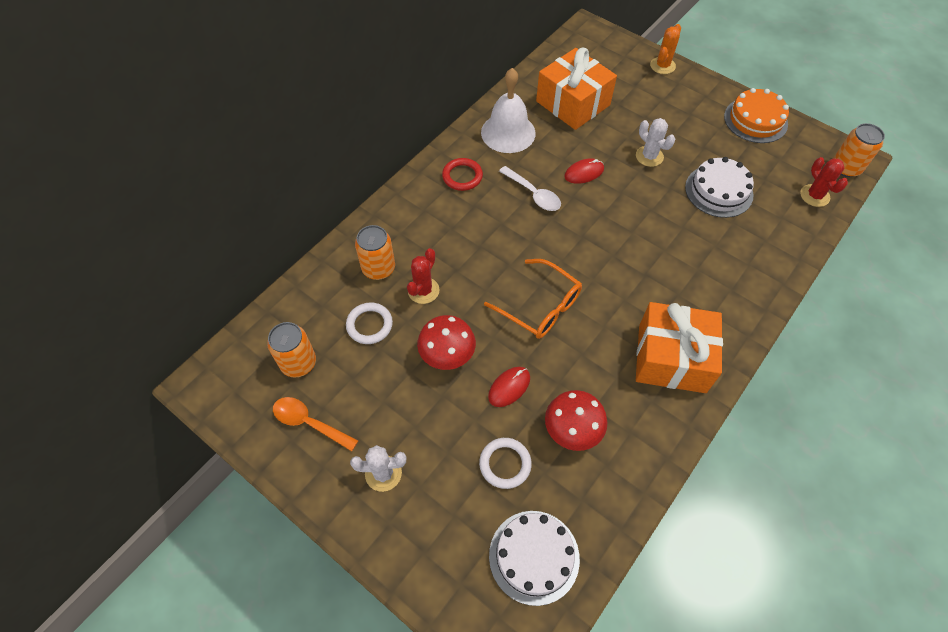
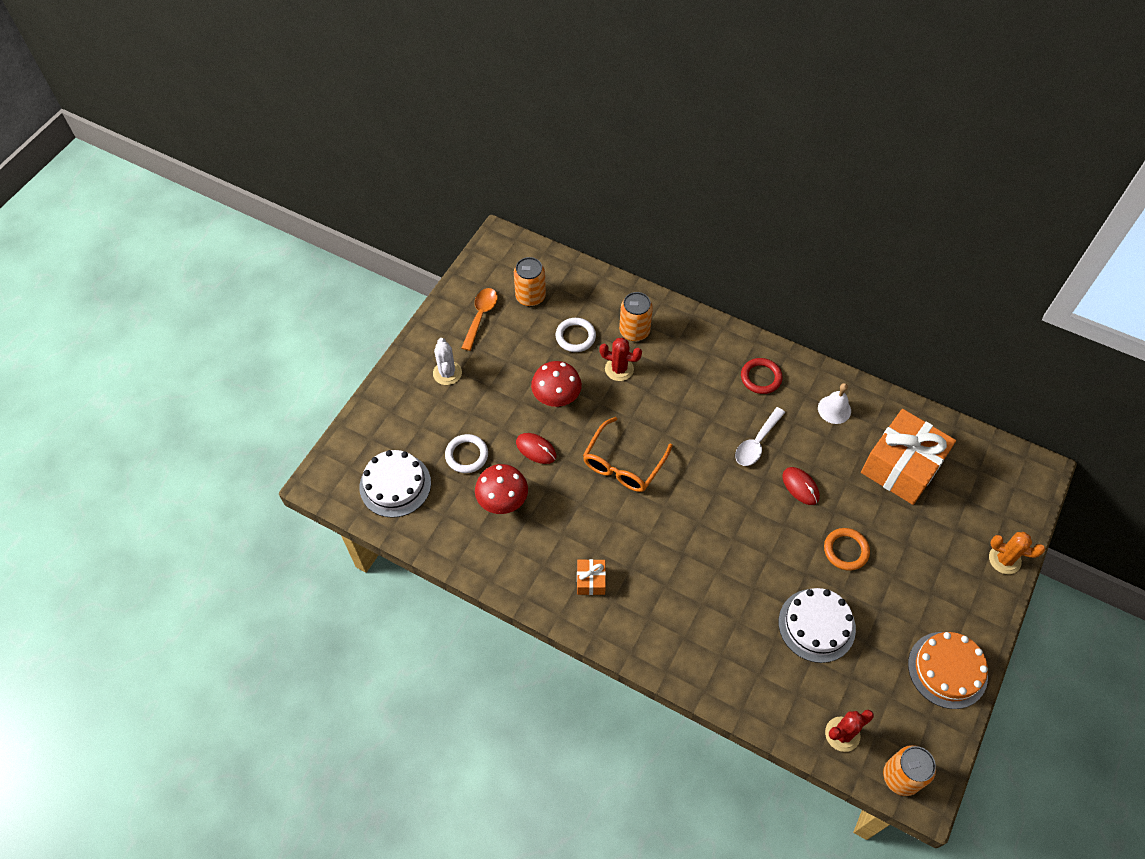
camera: 80 degrees right, 0 degrees up
white bell [481,68,536,153] -> white bell [818,383,851,424], size x0.56
white cactus [636,118,675,167] -> orange ring [824,528,870,571]
orange gift [636,302,723,393] -> orange gift [577,559,606,595], size x0.44

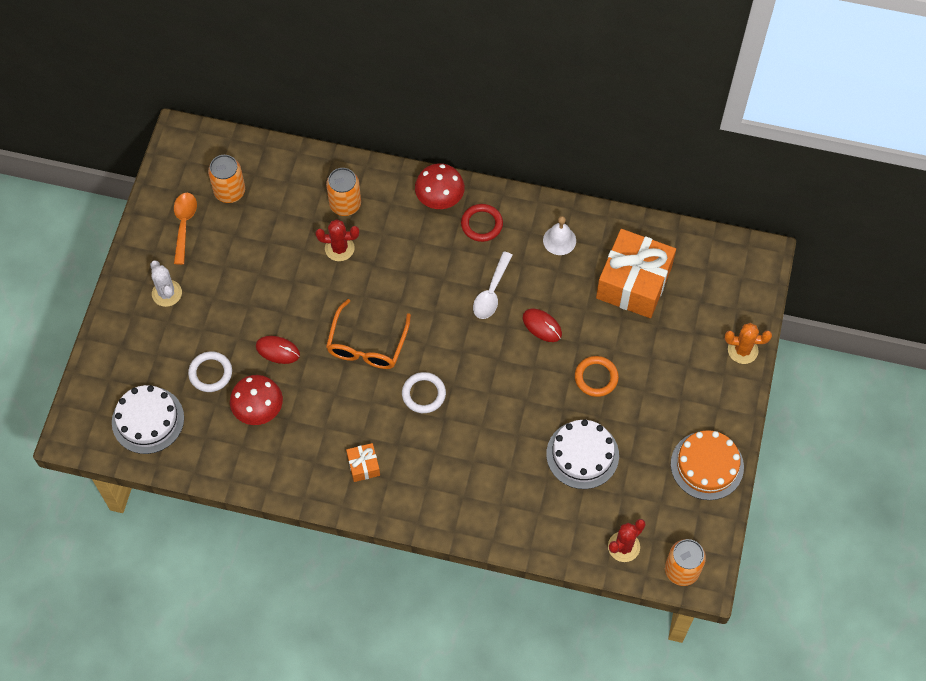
camera: 15 degrees left, 5 degrees up
red mushroom [531,361,582,407] -> red mushroom moved to [415,163,465,209]
white ring [555,318,596,352] -> white ring moved to [402,372,446,413]

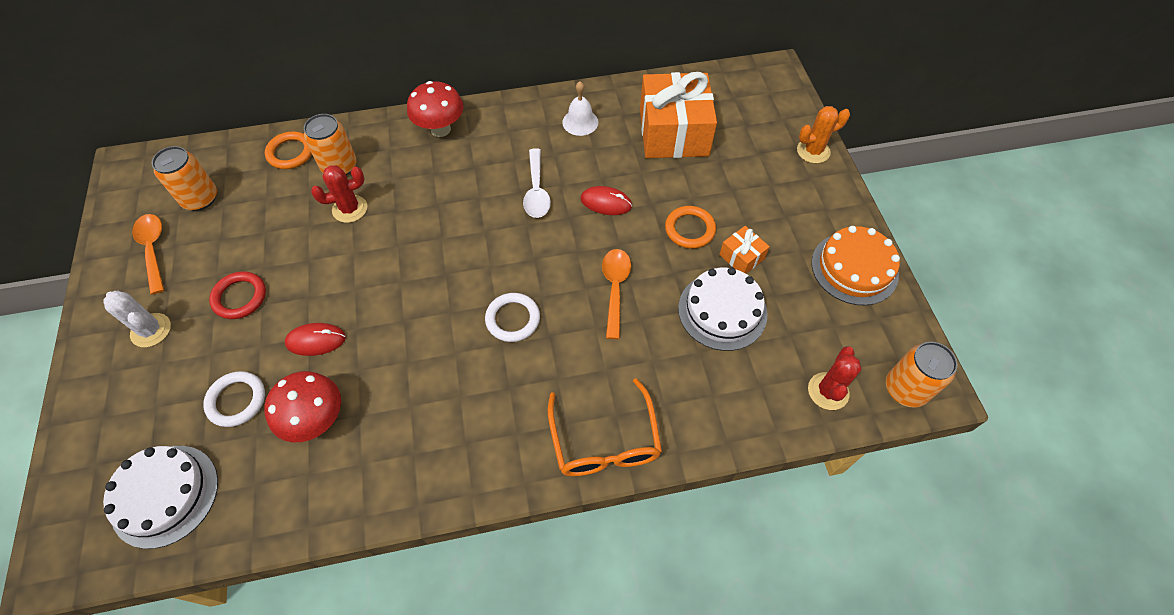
camera: 25 degrees left, 5 degrees down
orange glasses [326,299,411,369] -> orange glasses moved to [548,378,662,476]
orange gift [346,443,380,482] -> orange gift moved to [719,226,770,273]
red ring [461,204,503,242] -> red ring moved to [209,271,266,319]
none -> orange ring [265,132,312,169]
none -> orange spoon [602,249,631,339]

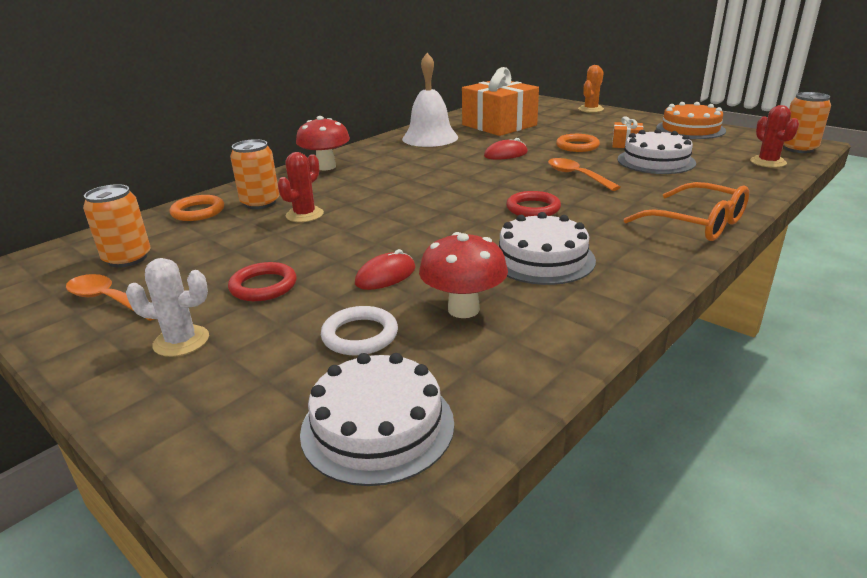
camera: 35 degrees left, 30 degrees down
white ring [485,293,540,342] -> red ring [506,191,561,217]
white spoon [523,148,551,218] -> none
white bell [562,81,598,136] -> white bell [402,53,458,147], size x1.78
none -> white cake [498,212,596,285]

